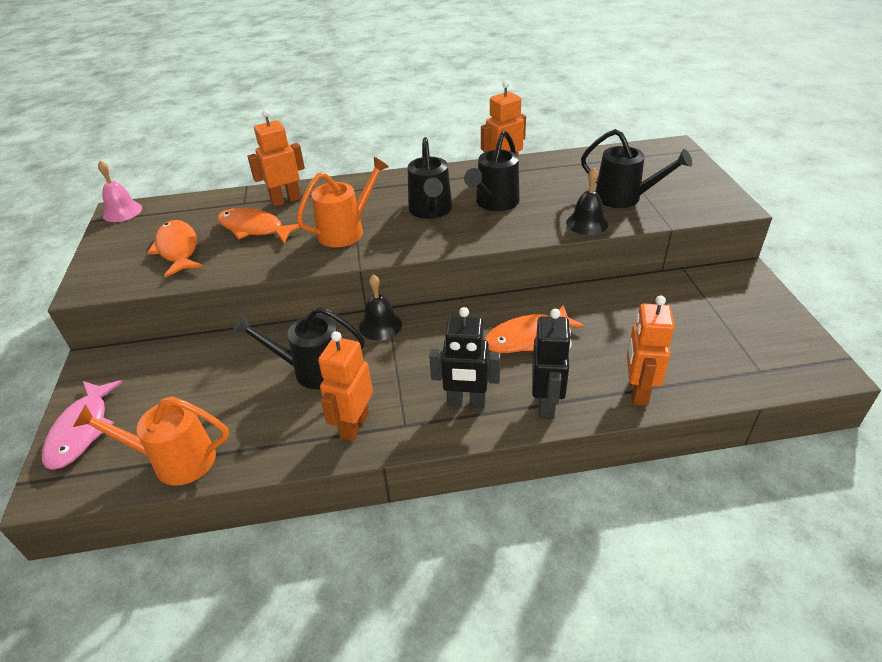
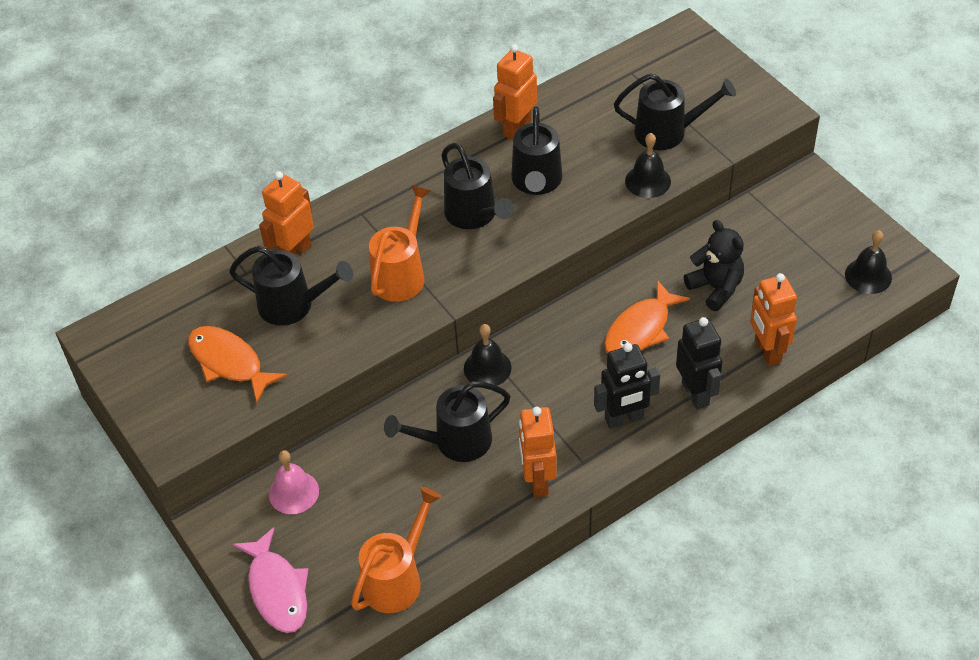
camera: 25 degrees left, 10 degrees up
orange watering can [73,397,229,486] -> orange watering can turned 150 degrees clockwise [351,487,442,613]
pink bell [98,160,142,222] -> pink bell moved to [269,450,319,514]
orange fish [217,208,301,244] -> black watering can [229,246,353,326]
none -> black teddy bear [684,220,744,311]
none -> black bell [845,230,892,294]

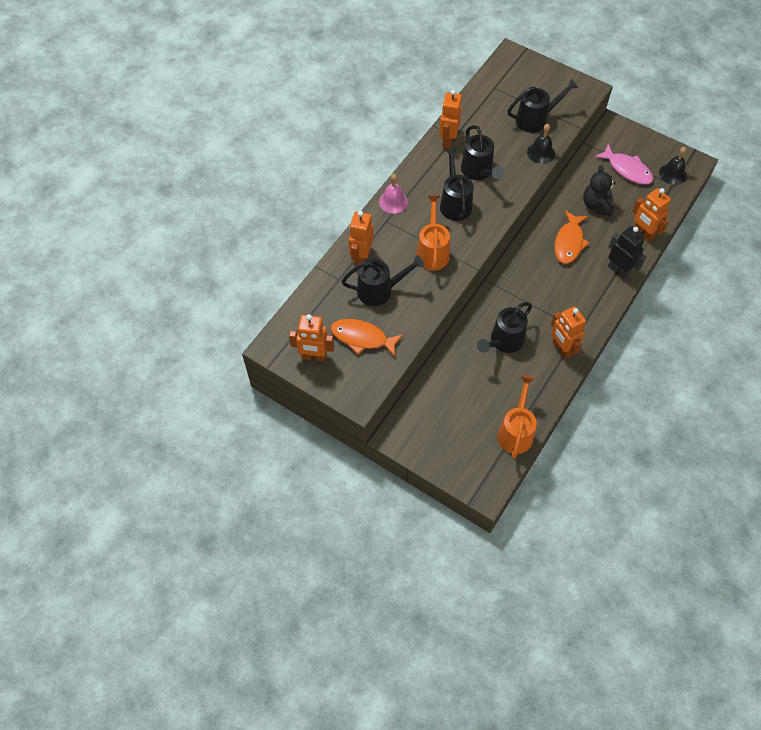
camera: 25 degrees left, 10 degrees up
pink fish [233,527,309,633] -> pink fish moved to [594,144,654,184]
pink bell [269,450,319,514] -> pink bell moved to [379,174,408,214]
black watering can [441,143,514,229] -> black watering can turned 135 degrees counterclockwise [440,147,473,221]
black bell [464,324,511,386] -> none
black robot [594,343,660,429] -> none
black teddy bear [684,220,744,311] -> black teddy bear turned 120 degrees counterclockwise [583,165,616,216]
none -> orange robot [289,314,334,362]

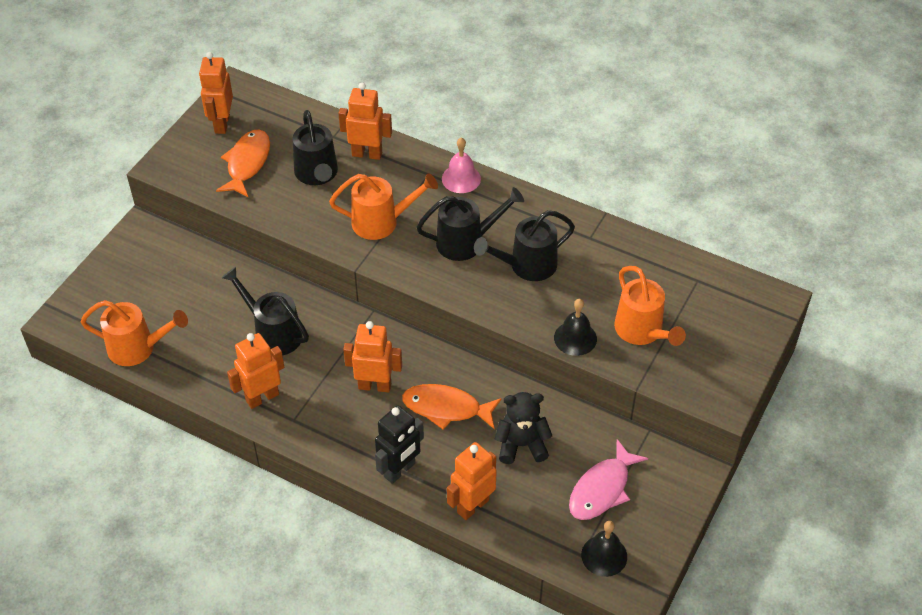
camera: 85 degrees right, 10 degrees down
orange robot [439,90,462,149] -> orange robot moved to [343,321,402,393]
black watering can [508,78,578,133] -> orange watering can [614,266,686,346]

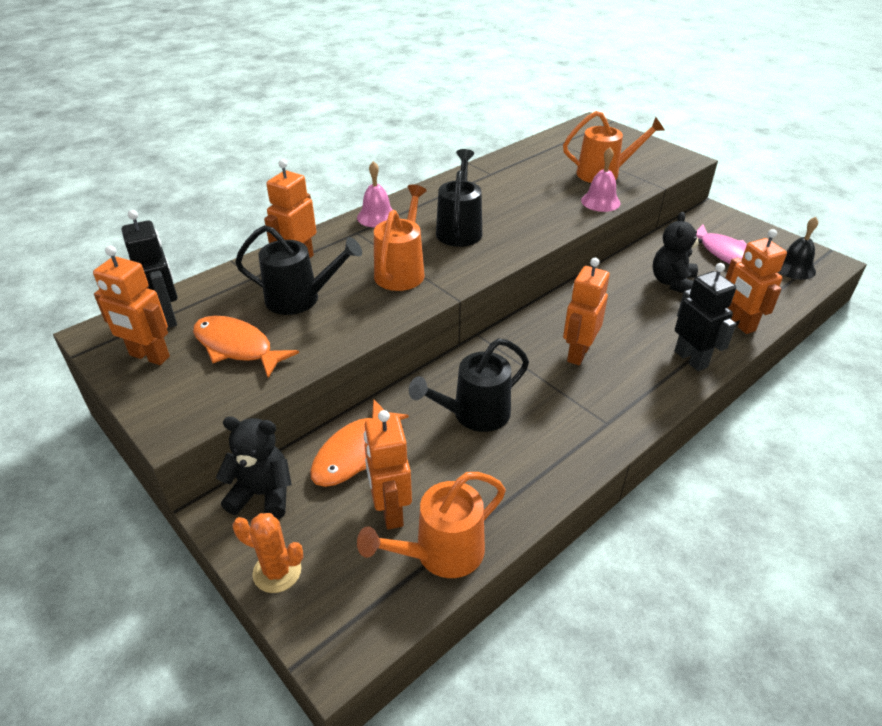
camera: 70 degrees left, 10 degrees down
orange watering can [81,300,188,366] -> orange watering can turned 150 degrees counterclockwise [357,472,506,578]
orange robot [227,333,284,409] -> orange robot moved to [364,410,412,530]
orange fish [402,384,502,430] -> orange fish moved to [310,399,409,487]
black watering can [474,210,575,281] -> none
black bell [554,299,597,356] -> pink bell [581,147,621,212]
none -> black robot [122,210,178,328]
none -> black teddy bear [216,416,292,519]
none -> orange cactus [232,513,303,593]

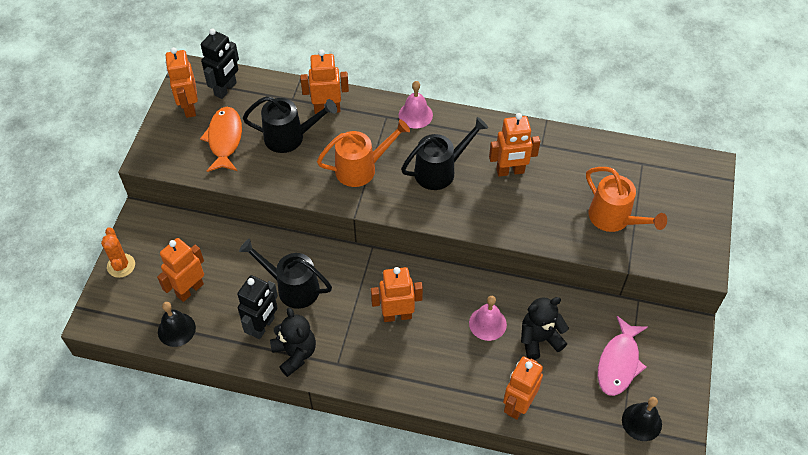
camera: 55 degrees right, 15 degrees up
black teddy bear [216,416,292,519] -> black teddy bear moved to [270,308,316,377]
black watering can [235,225,362,315] -> black watering can turned 60 degrees counterclockwise [243,96,337,153]
orange fish [310,399,409,487] -> none
orange watering can [357,472,506,578] -> black bell [158,302,196,347]
pink bell [581,147,621,212] -> pink bell moved to [469,296,507,341]
black robot [675,263,736,371] -> black robot moved to [237,275,278,339]
none -> orange robot [489,113,540,177]

